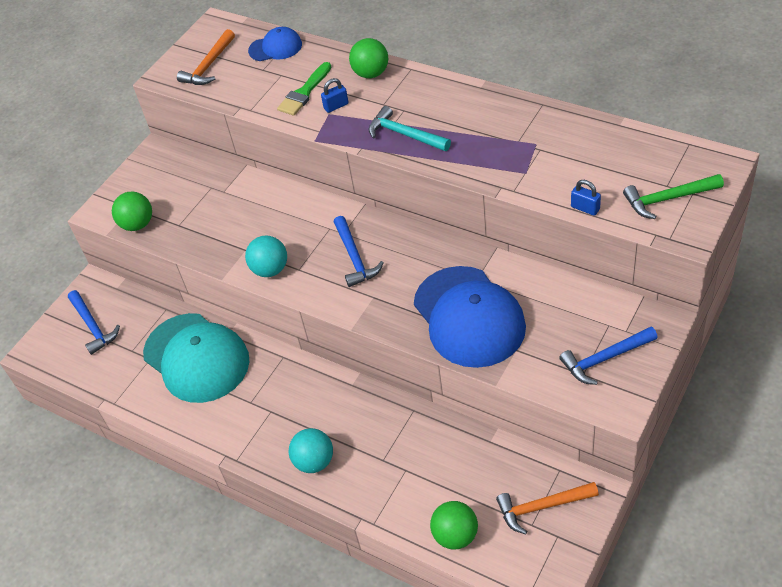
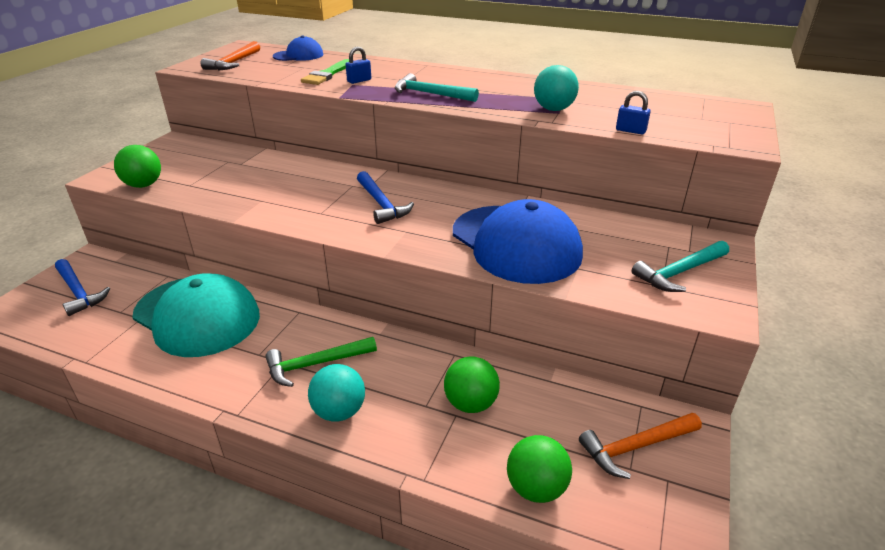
camera: 15 degrees left, 15 degrees down
turquoise ball [245,235,287,277] -> turquoise ball moved to [534,65,579,111]
green ball [349,38,388,78] -> green ball moved to [444,357,500,413]
blue hammer [559,327,658,385] -> turquoise hammer [632,241,729,292]
green hammer [623,174,724,219] -> green hammer moved to [265,337,377,387]

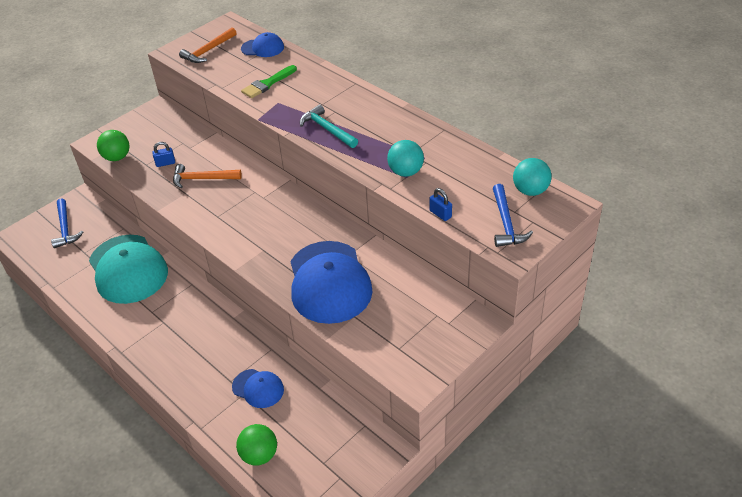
camera: 25 degrees right, 10 degrees up
green hammer [265,337,377,387] -> none
turquoise ball [308,364,365,422] -> turquoise ball moved to [513,158,552,196]
blue padlock [346,47,371,84] -> blue padlock moved to [152,142,175,167]
blue hammer [357,171,414,224] -> blue hammer moved to [493,184,533,247]
green ball [444,357,500,413] -> blue cap [232,369,284,408]
orange hammer [579,413,702,479] -> orange hammer moved to [173,164,242,189]
turquoise hammer [632,241,729,292] -> none

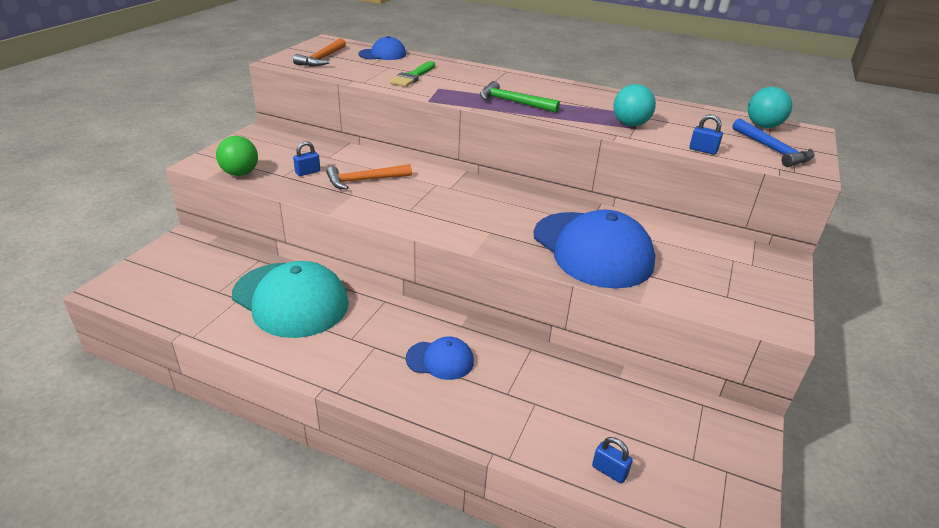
camera: 25 degrees left, 10 degrees down
blue hammer [51,198,83,248] -> none
blue cap [232,369,284,408] -> blue cap moved to [406,336,474,380]
green ball [236,424,277,466] -> blue padlock [592,437,633,484]
turquoise hammer [300,104,358,148] -> green hammer [480,81,560,113]

